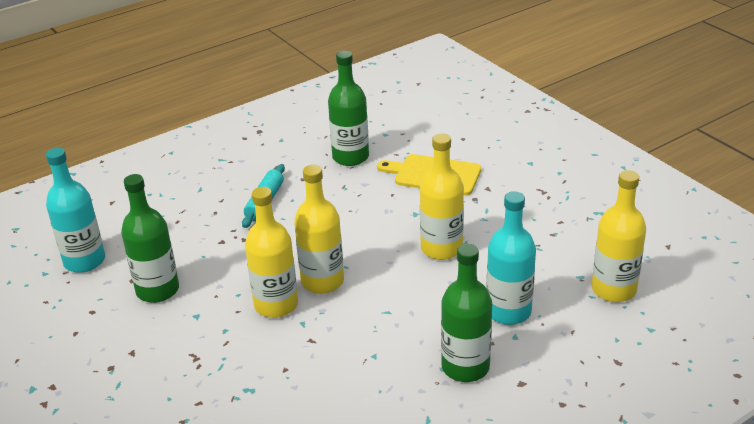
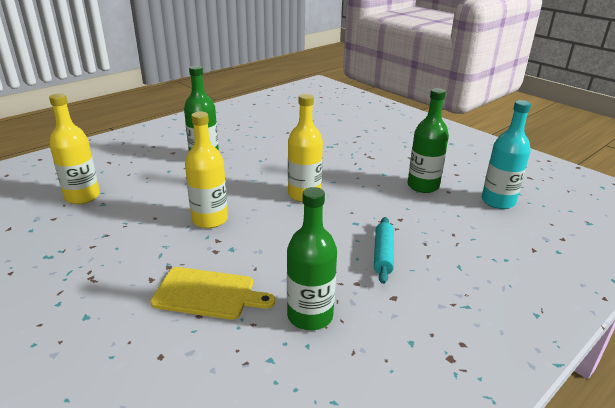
camera: 170 degrees right, 5 degrees down
yellow bottle [245,187,298,318] -> none
turquoise bottle [486,191,536,325] -> none

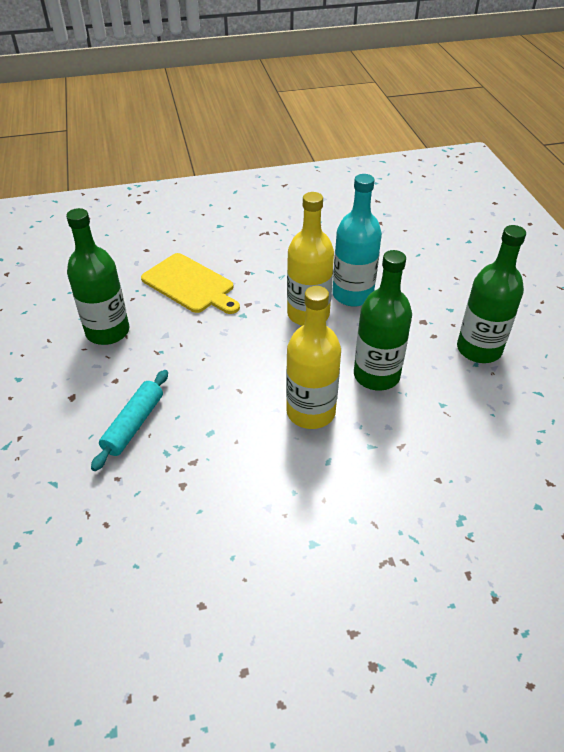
camera: 120 degrees right, 15 degrees up
yellow bottle [49,93,100,204] -> none
yellow cutting board [150,267,275,320] -> yellow cutting board turned 90 degrees counterclockwise [141,253,240,314]
turquoise rolling pin [374,217,394,284] -> turquoise rolling pin turned 75 degrees clockwise [91,370,168,471]
green bottle [408,88,449,193] -> green bottle moved to [354,250,412,391]
turquoise bottle [482,100,531,209] -> turquoise bottle moved to [332,174,382,306]

